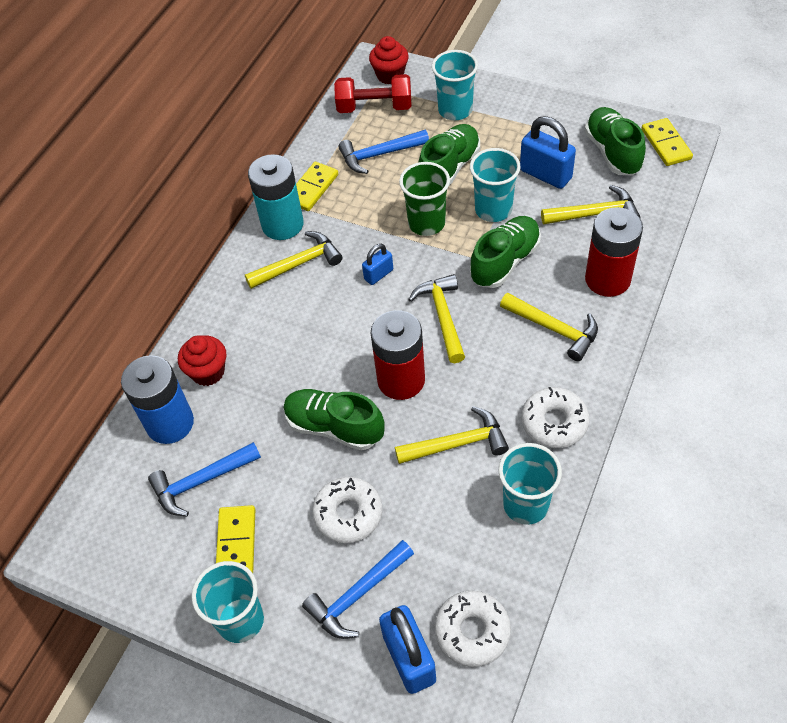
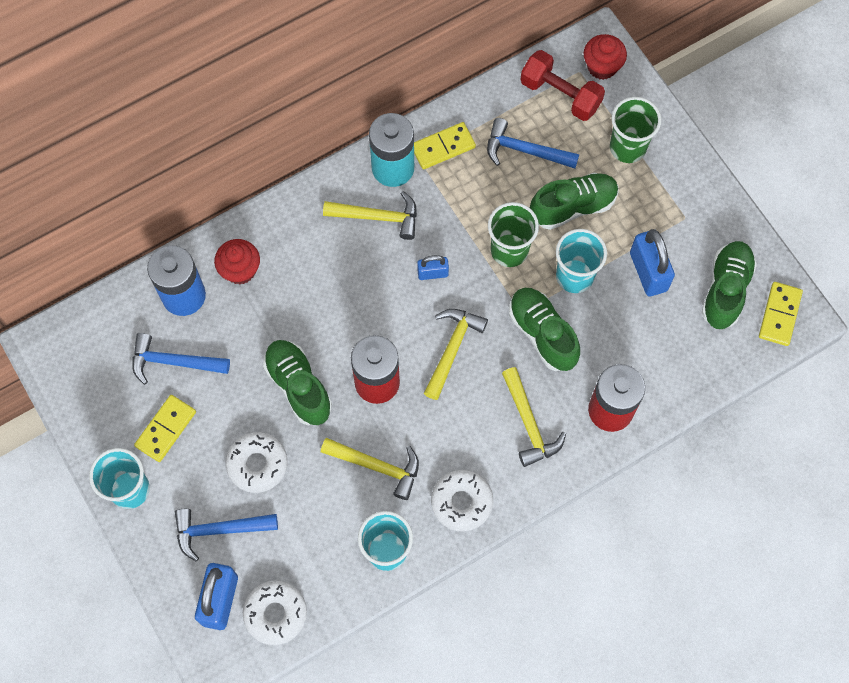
camera: 30 degrees right, 15 degrees up
turquoise cup [432,50,478,120] -> green cup [610,97,661,163]
green shoe [470,216,541,288] -> green shoe turned 105 degrees counterclockwise [509,288,580,371]
yellow hammer [541,185,640,224] -> none

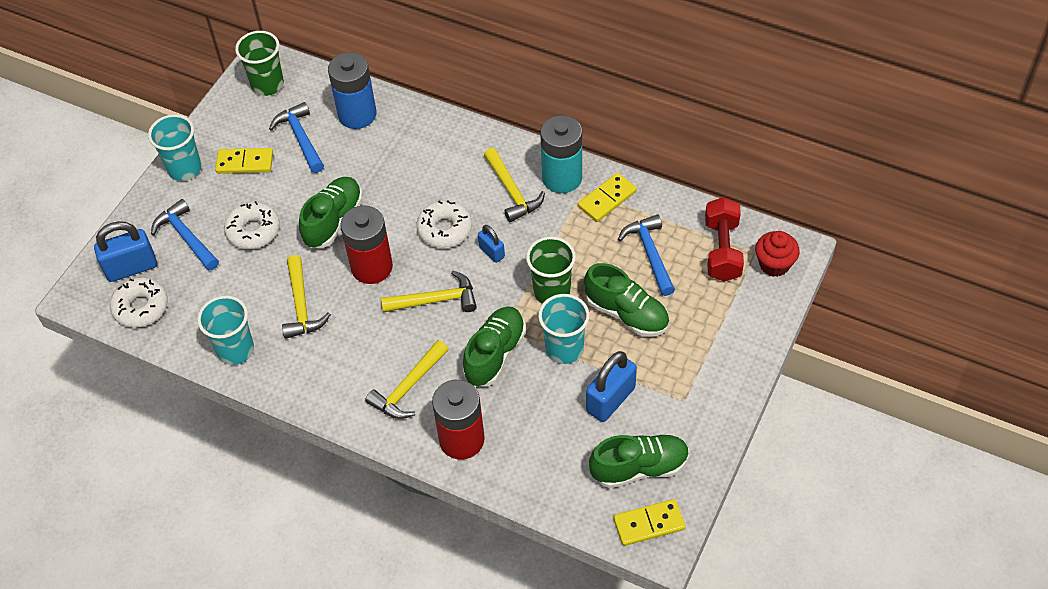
camera: 60 degrees right, 15 degrees down
red cupcake [214,239,260,284] -> none
yellow domino [414,122,476,169] -> yellow domino turned 75 degrees counterclockwise [578,173,637,222]
white donut [431,470,493,532] -> white donut moved to [417,200,472,248]
green cup [610,97,661,163] -> green cup moved to [235,31,284,96]

